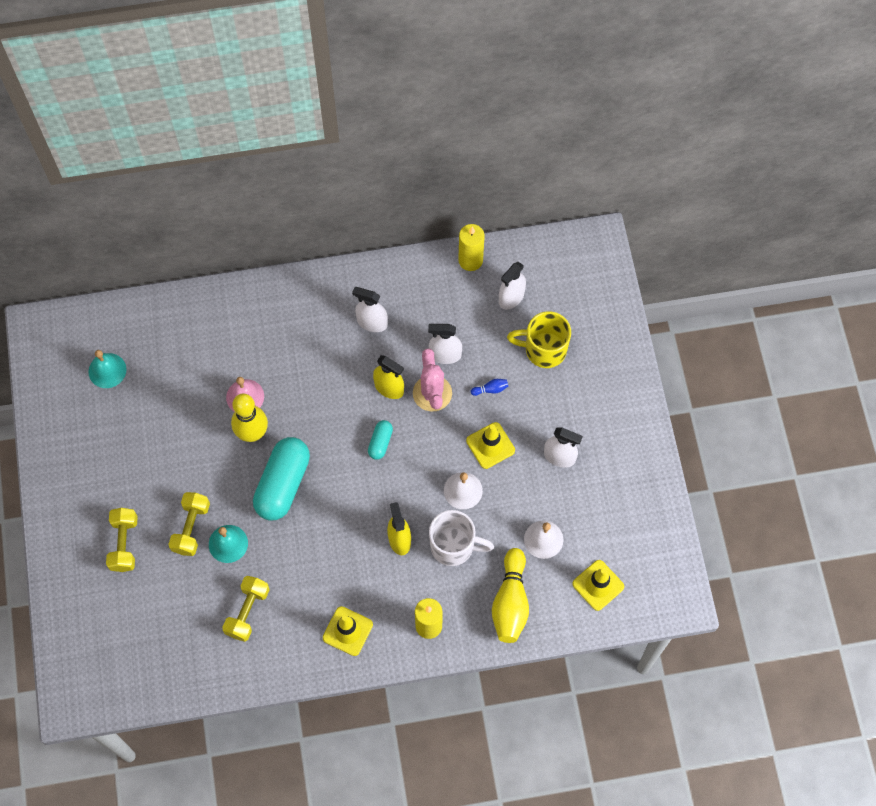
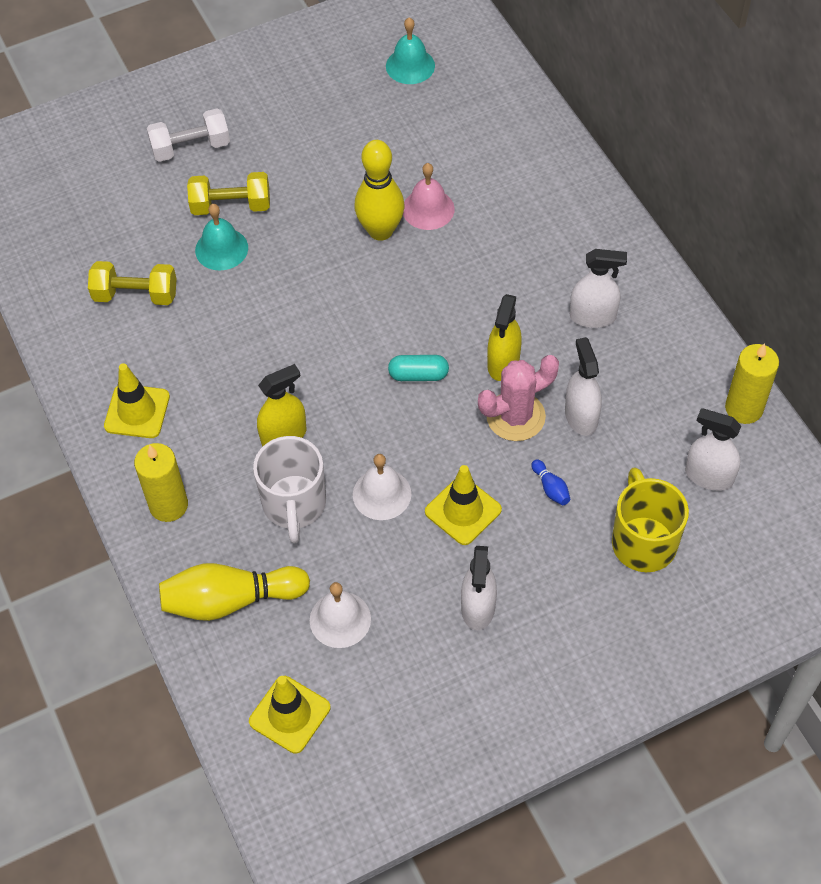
camera: 75 degrees right, 10 degrees down
yellow dumbbell [106,508,138,572] -> white dumbbell [147,108,230,162]
turquoise capsule [253,437,310,520] -> none
white spray bottle [352,287,388,332] -> white spray bottle turned 90 degrees clockwise [570,249,627,328]

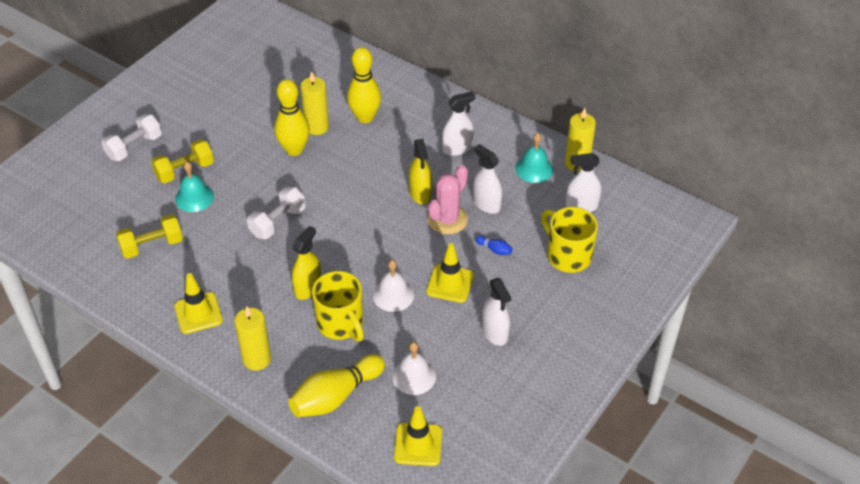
camera: 30 degrees left, 10 degrees down
white mug [253,436,326,544] -> yellow mug [312,271,364,341]
turquoise bell [386,17,435,84] -> turquoise bell moved to [515,133,553,183]
turquoise capsule [388,355,449,381] -> none
pink bell [403,163,455,230] -> yellow candle [300,71,329,135]
none -> white dumbbell [247,187,306,239]
none -> yellow bowling pin [347,47,381,123]

